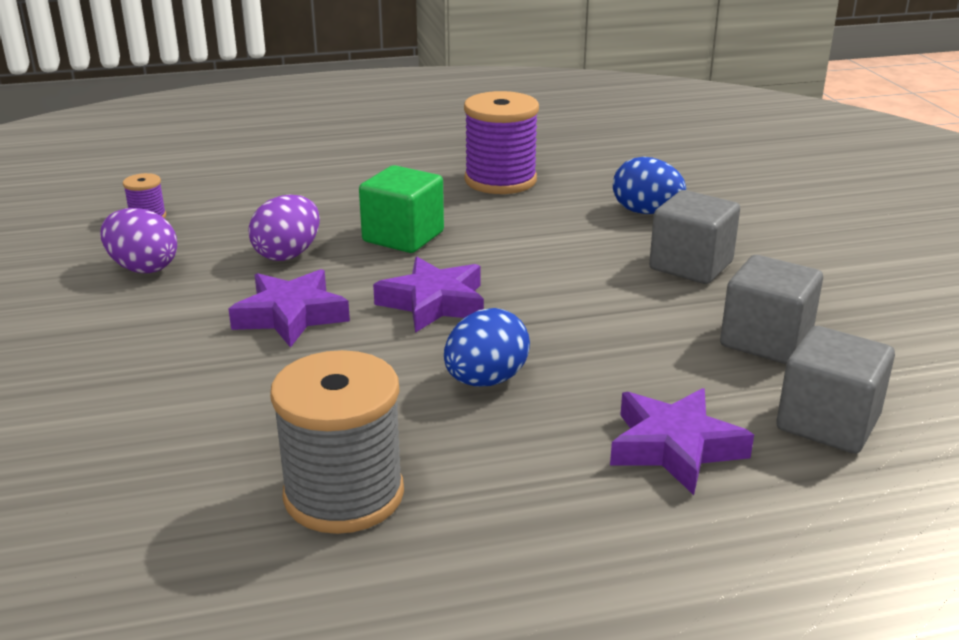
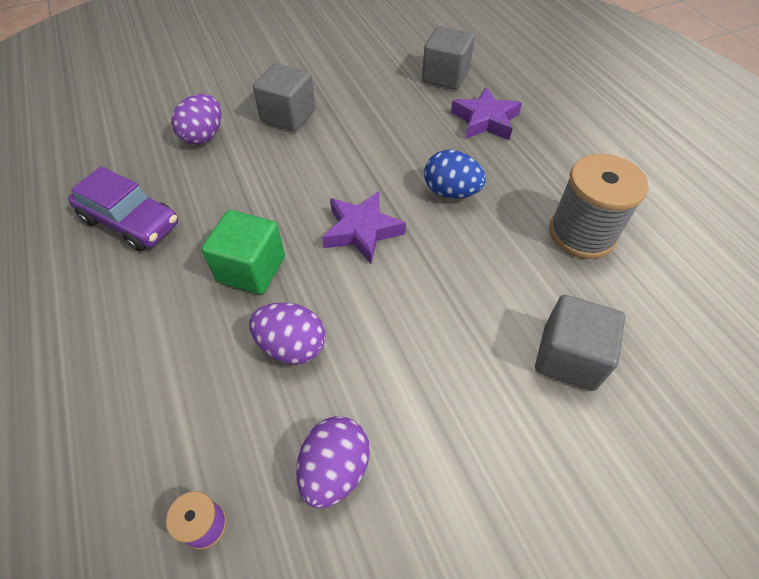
camera: 100 degrees left, 25 degrees up
purple star [228,269,350,348] -> none
purple spool [464,91,539,194] -> purple car [68,166,178,251]
blue egg [613,157,686,214] -> purple egg [171,94,221,145]
grey cube [720,255,823,364] -> grey cube moved to [535,295,625,391]

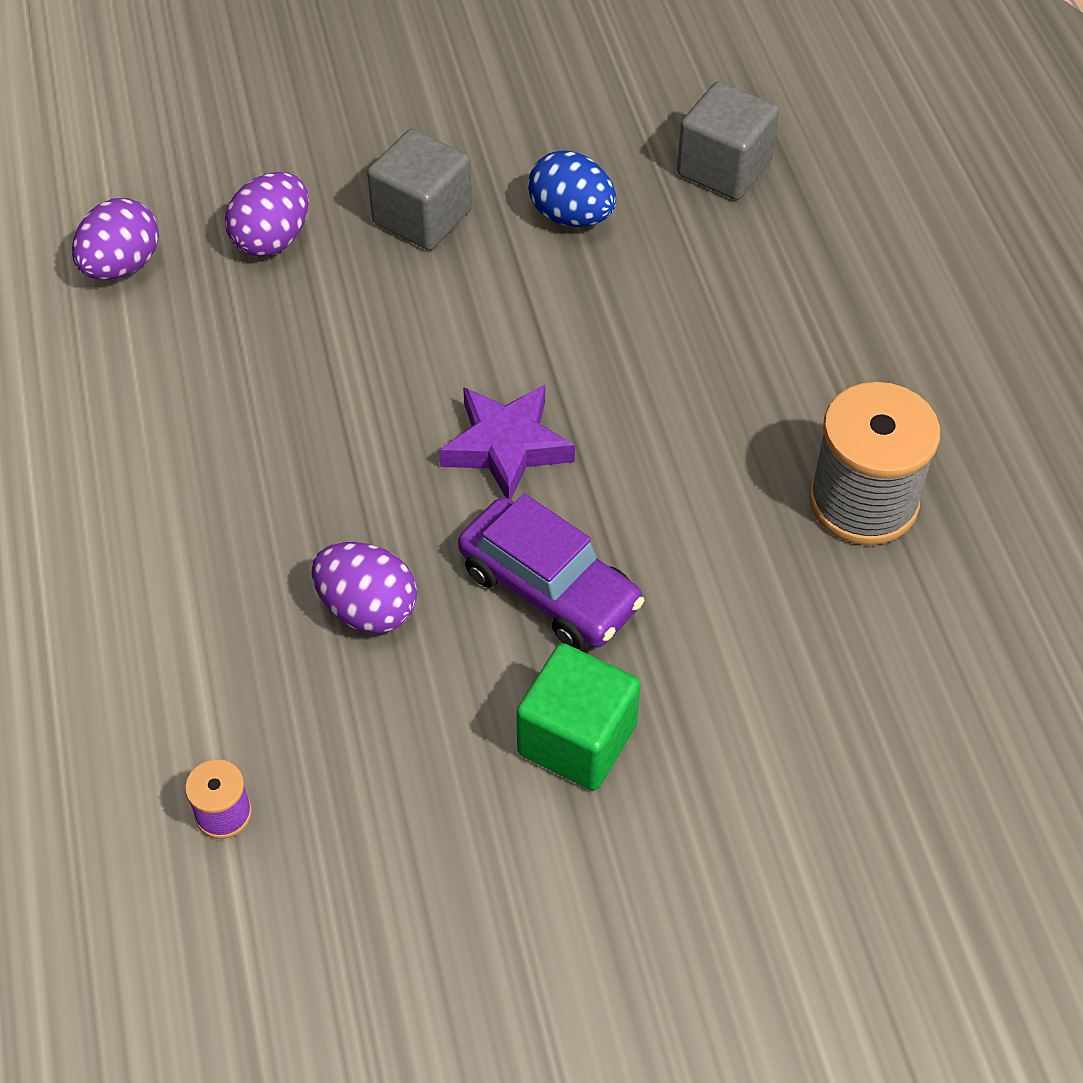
camera: 10 degrees right, 0 degrees up
purple car [68,166,178,251] -> purple car moved to [458,493,644,649]
green cube [201,210,285,294] -> green cube moved to [516,643,640,790]
purple egg [296,416,370,509] -> purple egg moved to [72,198,159,280]
blue egg [424,150,486,199] -> blue egg moved to [528,150,616,227]
purple star [451,87,522,140] -> none
grey cube [535,295,625,391] -> none

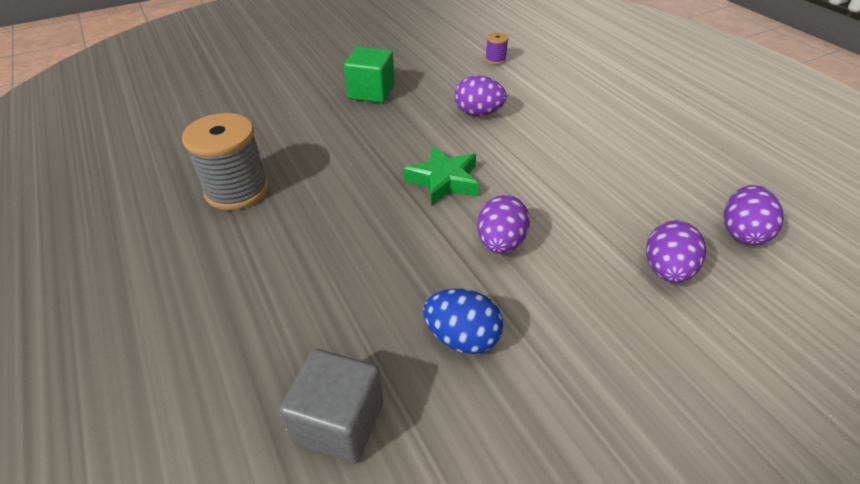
camera: 165 degrees right, 10 degrees down
grey cube [367,129,472,250] -> none
purple star [439,385,575,500] -> green star [403,146,479,206]
purple car [458,493,644,649] -> none
none -> purple egg [477,195,530,254]

